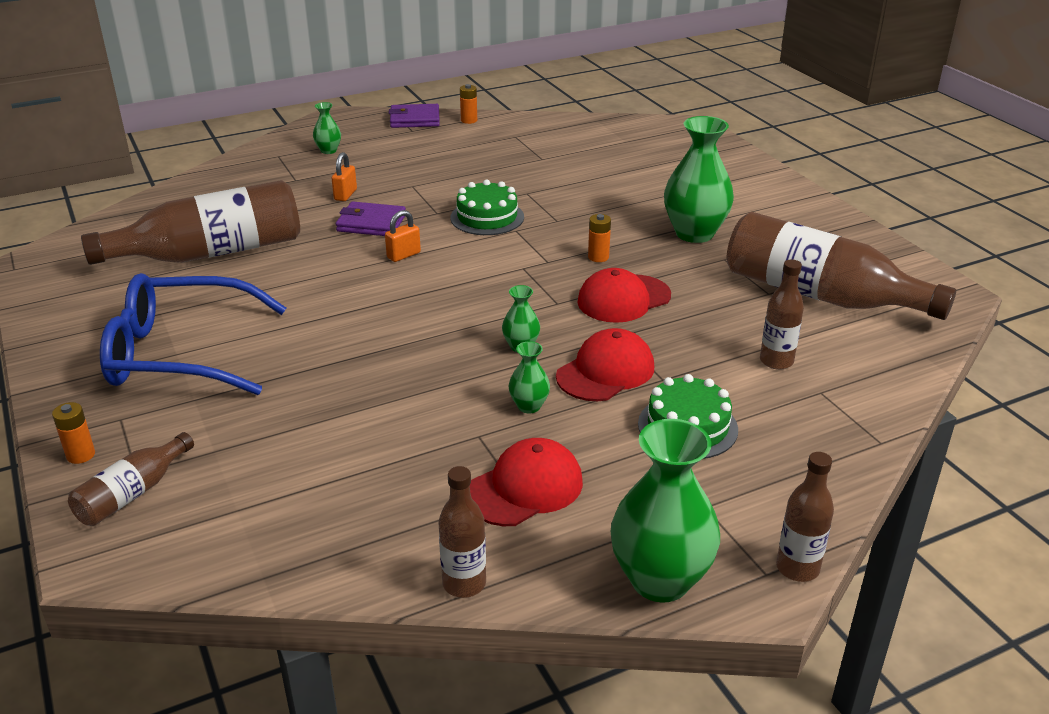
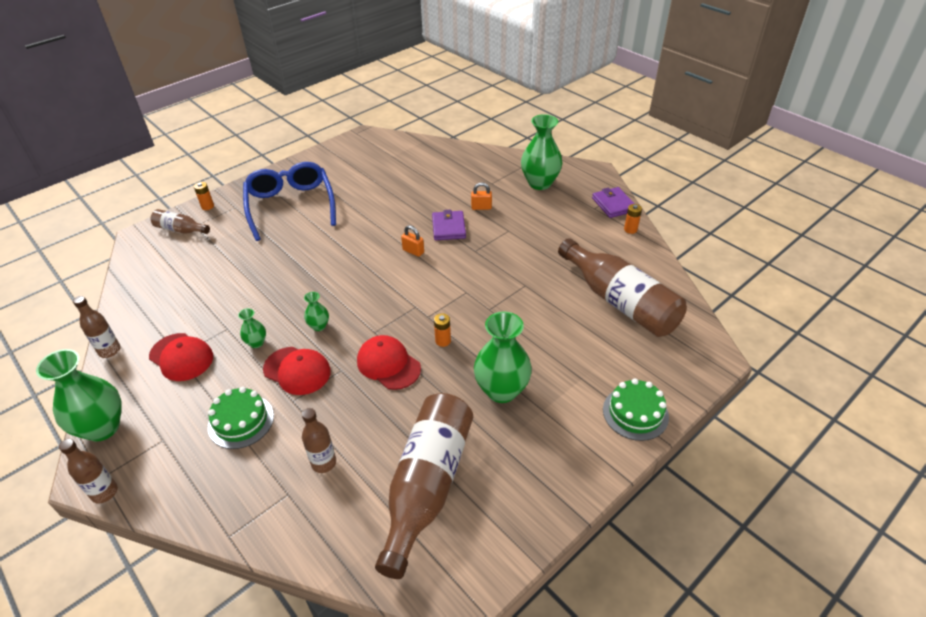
camera: 75 degrees right, 10 degrees up
brown bottle [81,180,300,265] -> brown bottle moved to [558,238,687,337]
green vase [313,102,341,154] -> green vase [521,114,562,190], size x2.11
green cake [450,180,524,235] -> green cake moved to [603,378,669,441]

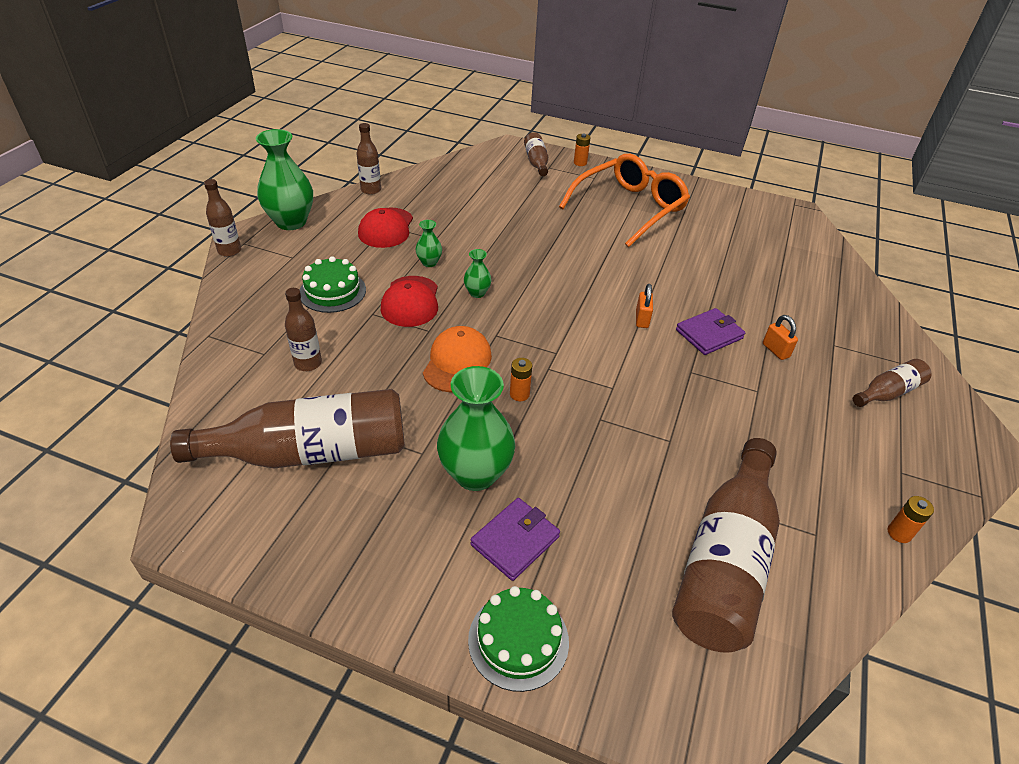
camera: 60 degrees right, 0 degrees up
blue glasses [243,162,336,241] -> orange glasses [559,154,690,247]
red cap [357,335,421,390] -> orange cap [423,326,492,392]
green vase [521,114,562,190] -> brown bottle [853,359,931,407]
purple wallet [592,187,635,218] -> purple wallet moved to [470,498,560,581]

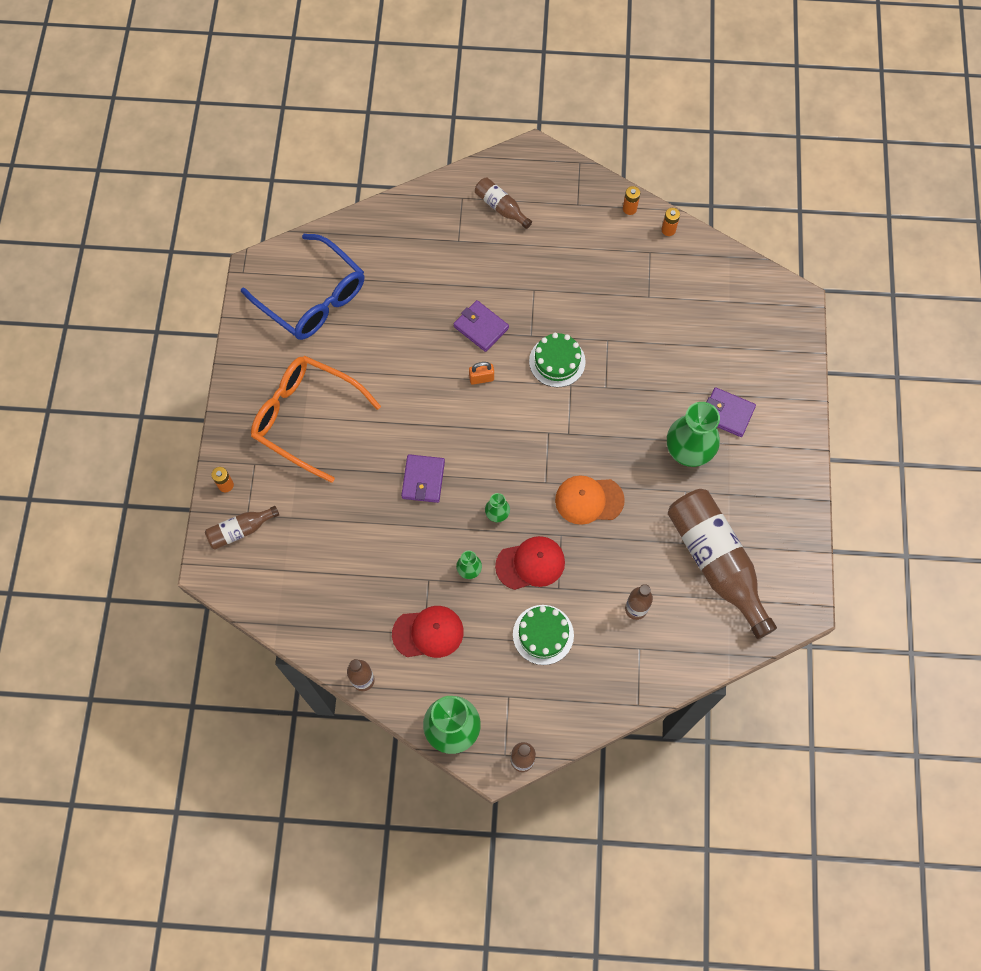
camera: 105 degrees left, 25 degrees up
green cake [468,586,569,692] -> green cake moved to [529,333,586,387]
orange battery [510,358,532,401] -> orange battery moved to [661,208,680,236]
brown bottle [672,438,780,653] -> none
orange padlock [763,315,798,360] -> none
none -> blue glasses [241,234,364,340]
none -> purple wallet [401,454,445,503]

